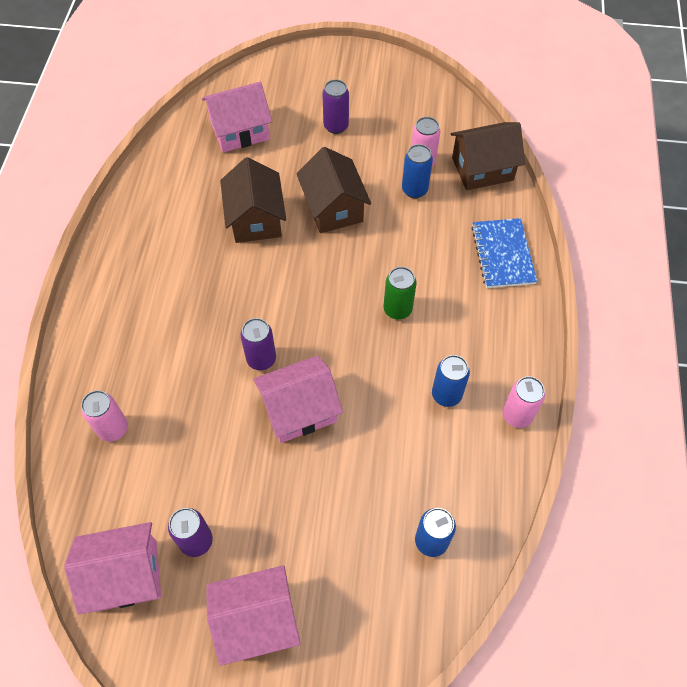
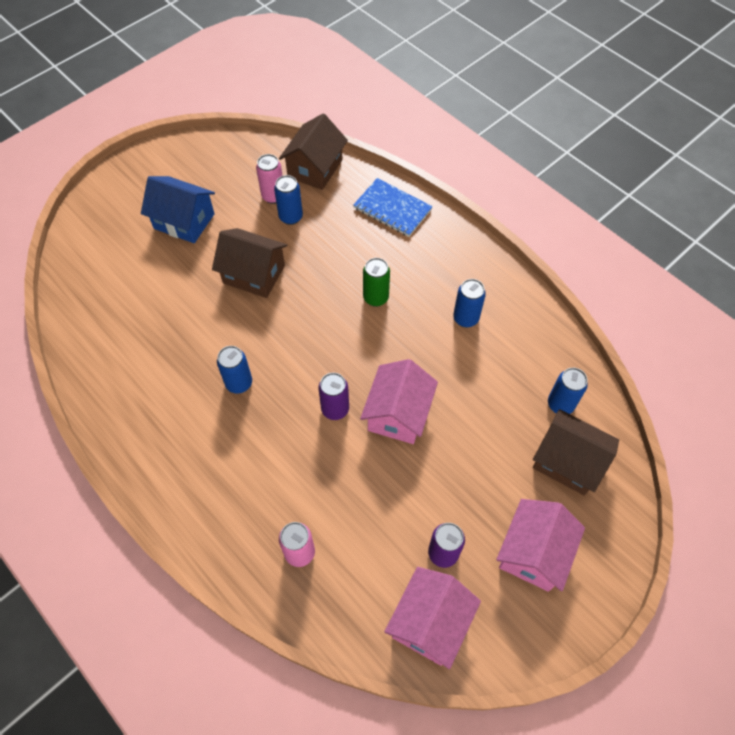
camera: 50 degrees left, 0 degrees up
pink house [202,82,272,153] -> none
brown house [220,157,286,243] -> brown house moved to [533,409,619,496]
purple can [322,79,349,134] -> blue house [141,176,215,243]
pink can [502,376,545,428] -> none
none -> blue can [217,346,252,394]

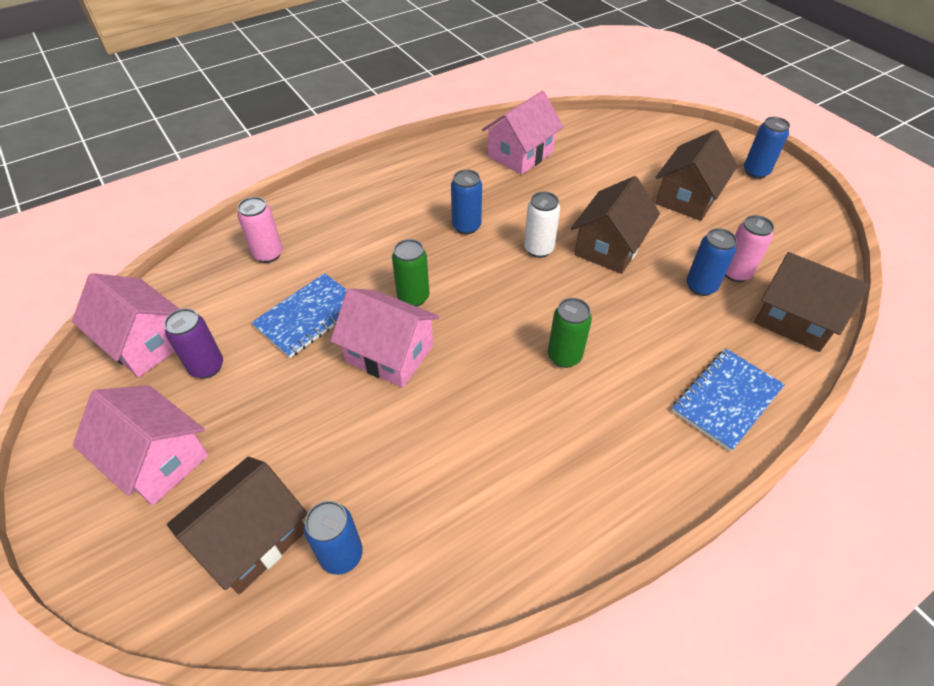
camera: 100 degrees right, 10 degrees down
blue house [141,176,215,243] -> brown house [656,130,738,221]
purple can [318,373,349,420] -> green can [392,239,429,307]
blue can [453,279,486,328] -> blue can moved to [744,117,790,179]
none -> blue notebook [251,273,347,358]
none -> pink house [482,91,563,175]
none -> white can [524,192,560,258]

